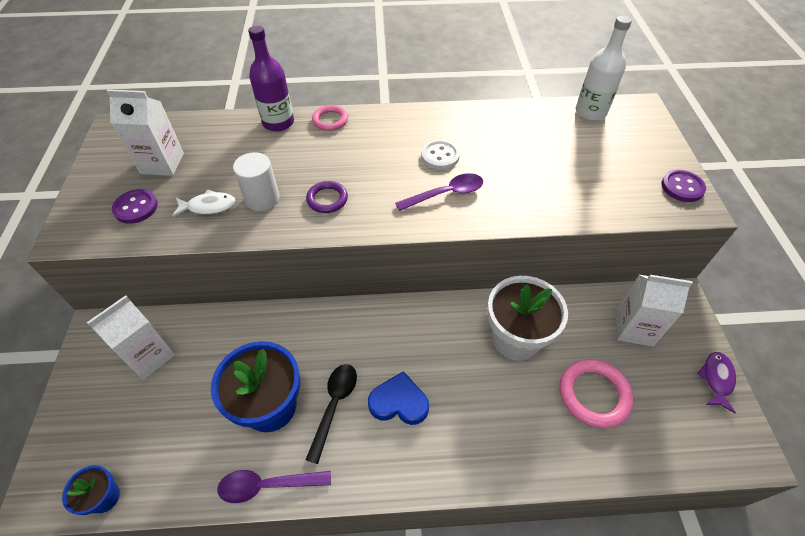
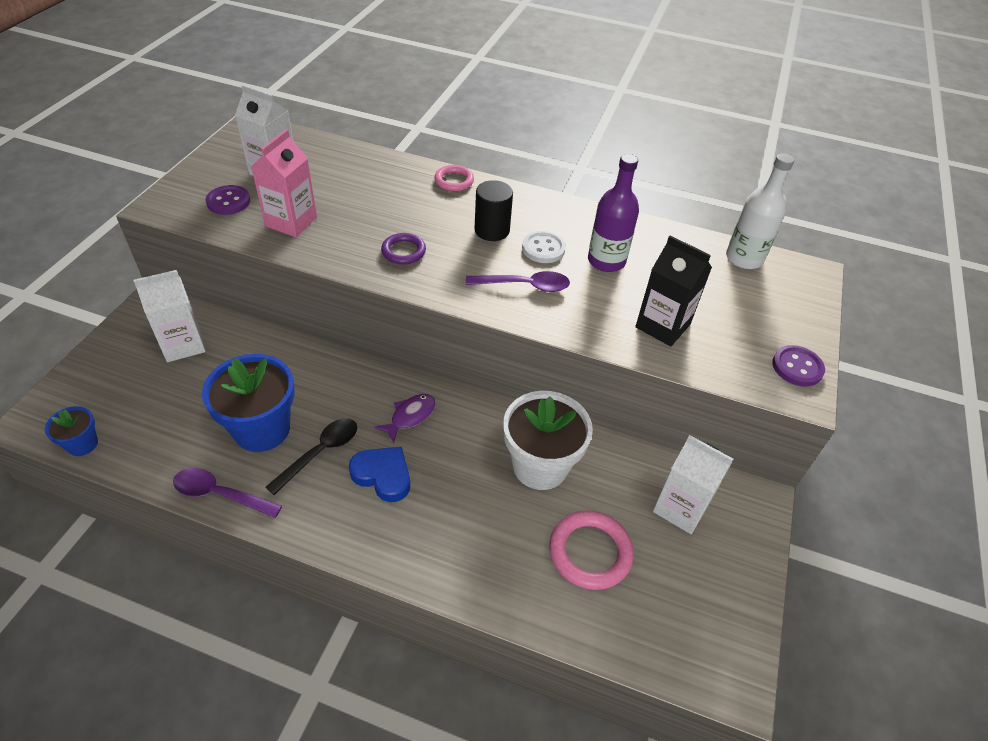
camera: 20 degrees right, 5 degrees down
white fish [172,189,236,217] -> pink carton [251,129,317,237]
white cylinder [233,152,280,211] -> none
purple bottle [248,25,294,131] -> purple bottle moved to [588,154,639,272]
purple fish [697,352,736,413] -> purple fish moved to [375,394,436,443]
none -> black cylinder [475,180,513,241]
none -> black carton [635,236,712,346]

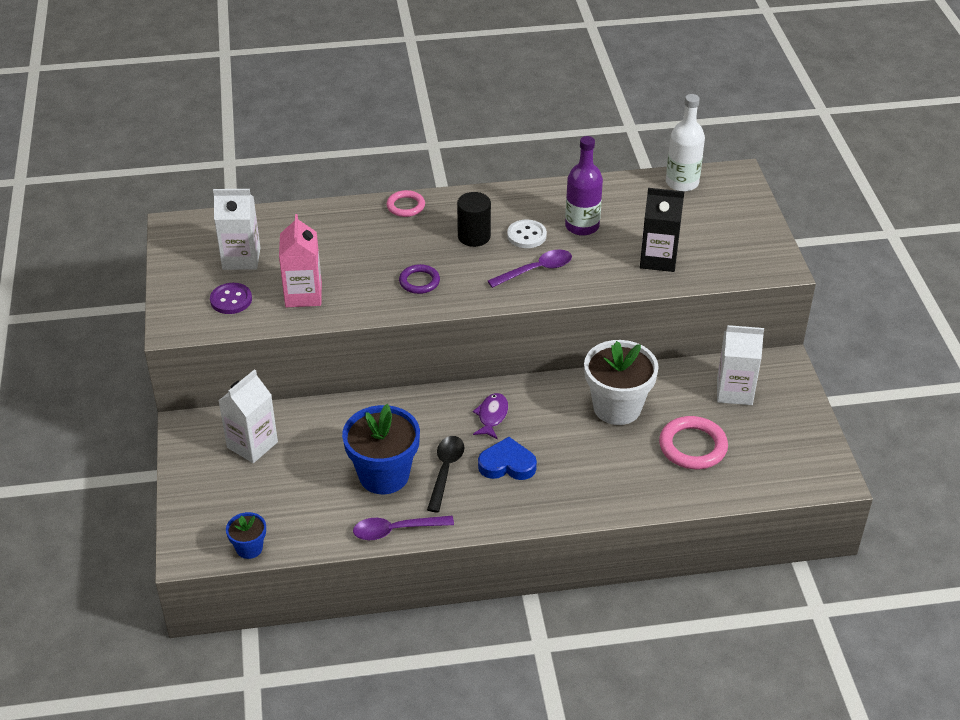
camera: 25 degrees left, 5 degrees down
purple button [772,345,825,387] -> none

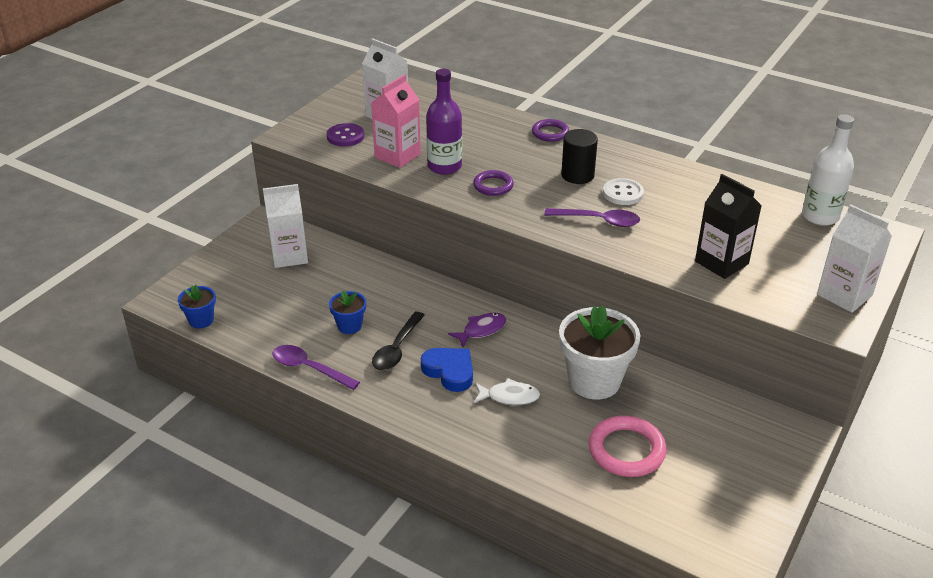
camera: 40 degrees right, 5 degrees down
blue flower pot [342,404,420,494] -> blue flower pot [329,290,366,334], size x0.50
pink ring [386,190,425,217] -> purple ring [532,119,569,142]
black spoon [427,436,465,512] -> black spoon turned 150 degrees clockwise [372,312,425,371]
purple bottle [565,136,603,236] -> purple bottle moved to [426,69,462,175]
white carton [717,325,764,405] -> white carton moved to [817,204,892,313]
none -> white fish [474,378,540,405]

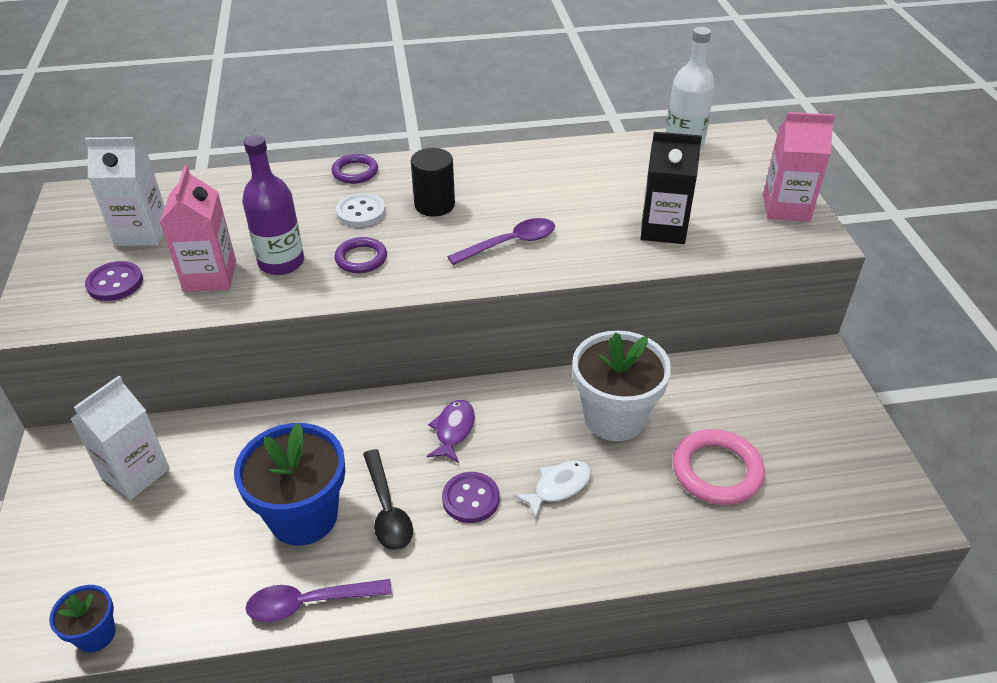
camera: 40 degrees left, 5 degrees up
blue flower pot [329,290,366,334] -> blue flower pot [234,423,345,545], size x2.00
blue heart [421,348,473,392] -> purple button [442,472,500,523]
white button [603,178,644,205] -> white button moved to [336,193,386,227]
white carton [817,204,892,313] -> pink carton [763,112,835,222]

